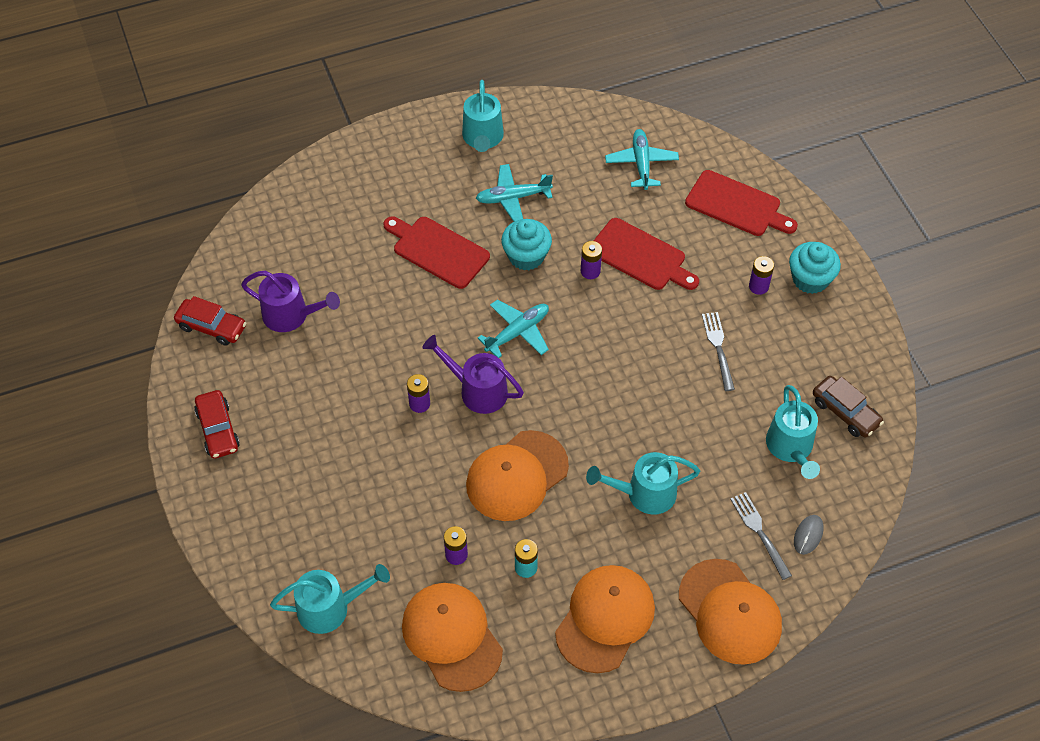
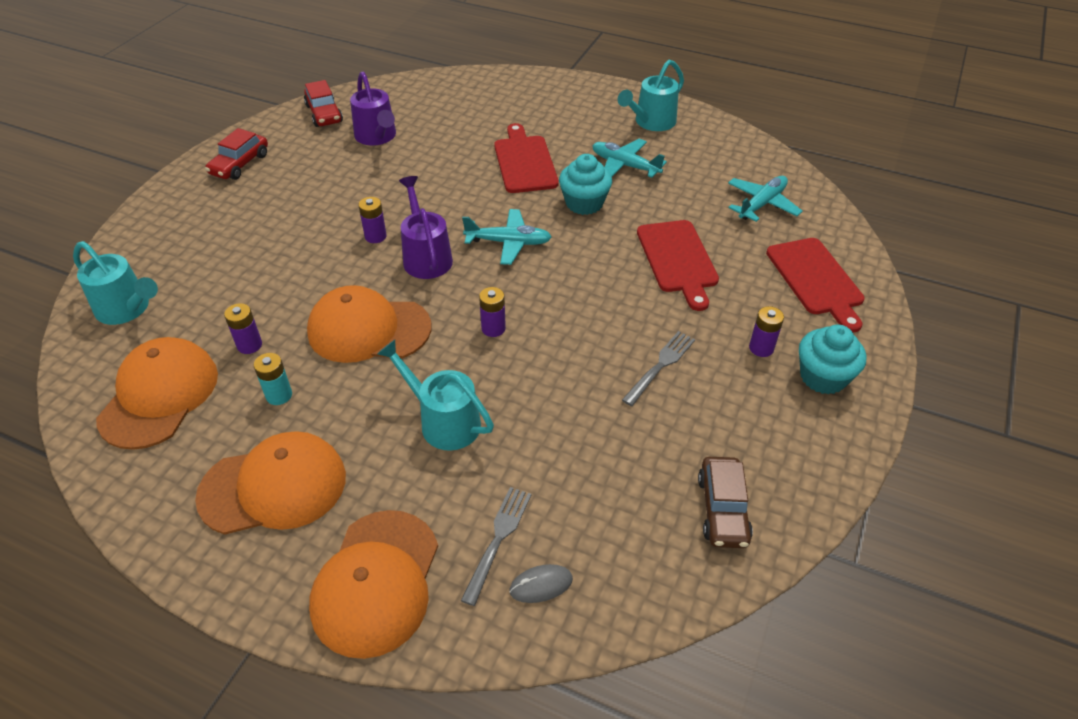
camera: 45 degrees right, 10 degrees down
purple battery [581,241,602,279] -> purple battery moved to [479,287,506,337]
turquoise watering can [766,385,820,479] -> none

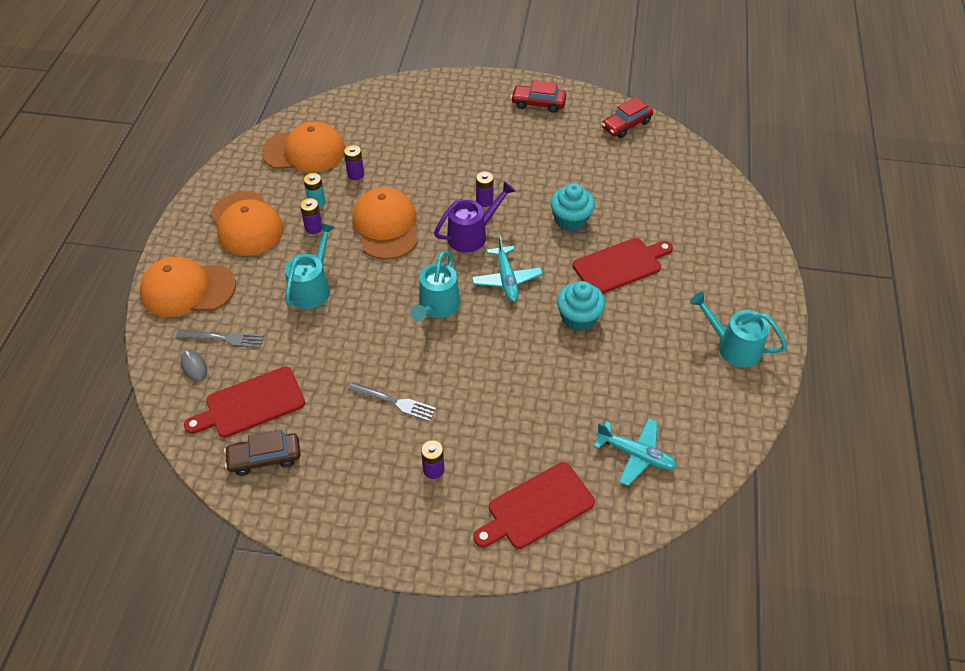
camera: 75 degrees right, 5 degrees up
turquoise watering can [73,241,158,325] -> turquoise watering can moved to [410,251,460,321]
purple watering can [350,72,396,145] -> none
purple battery [479,287,506,337] -> purple battery moved to [300,198,322,234]
turquoise plane [592,139,667,178] -> none
red cutting board [637,220,719,311] -> red cutting board moved to [184,367,305,438]
turquoise cupcake [799,325,867,394] -> turquoise cupcake moved to [550,183,595,232]

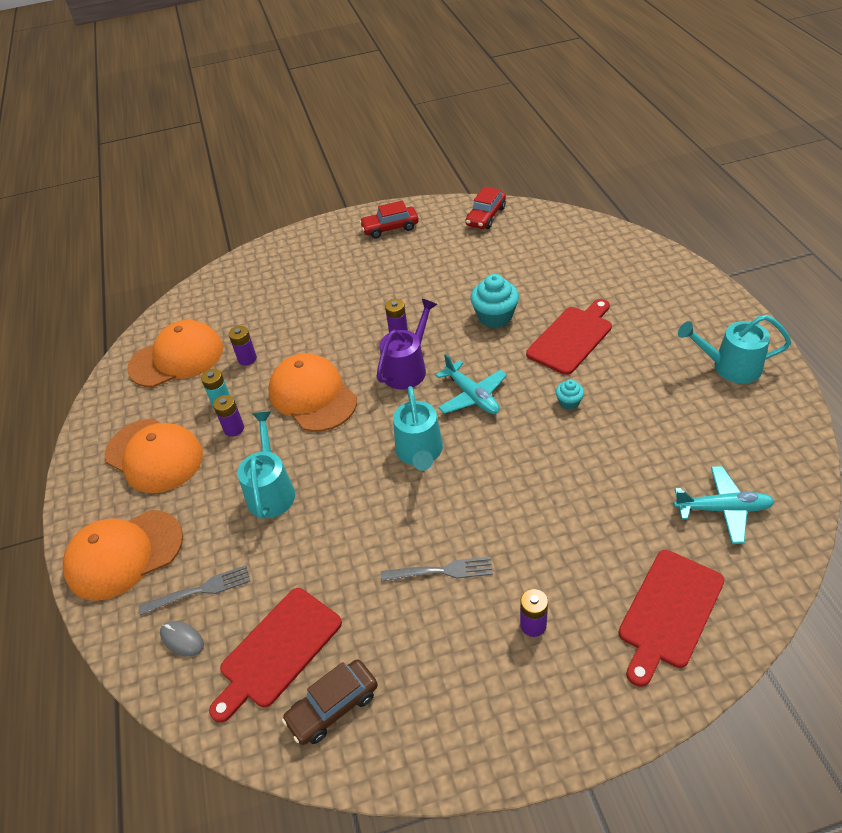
camera: 20 degrees left, 5 degrees down
turquoise cupcake [557,281,605,331] -> turquoise cupcake [556,380,584,410], size x0.53

